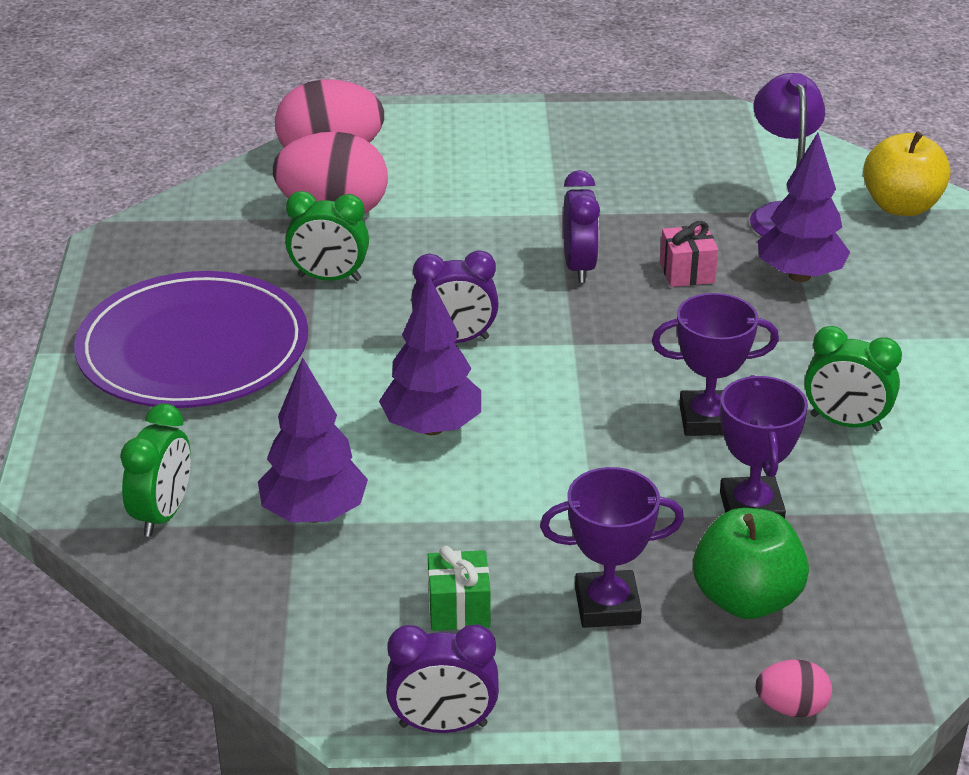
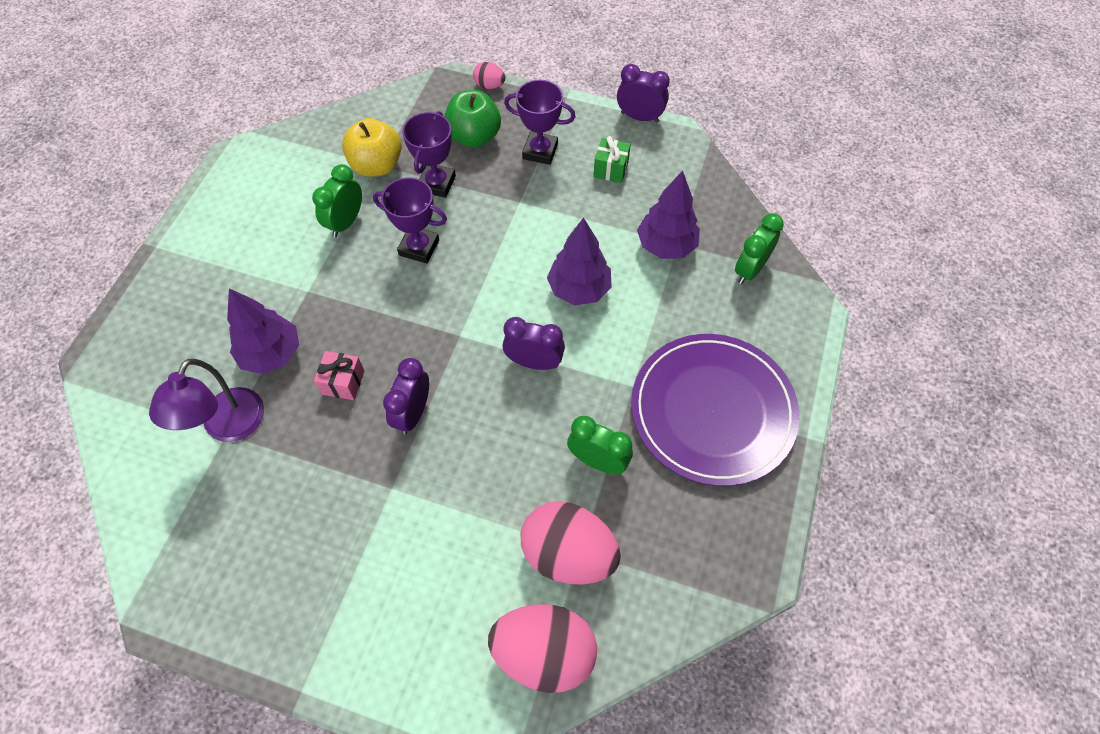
camera: 160 degrees left, 25 degrees up
green clock [805,326,902,431] -> green clock turned 105 degrees counterclockwise [312,164,362,237]
yellow apple [863,131,951,216] -> yellow apple moved to [342,118,402,177]

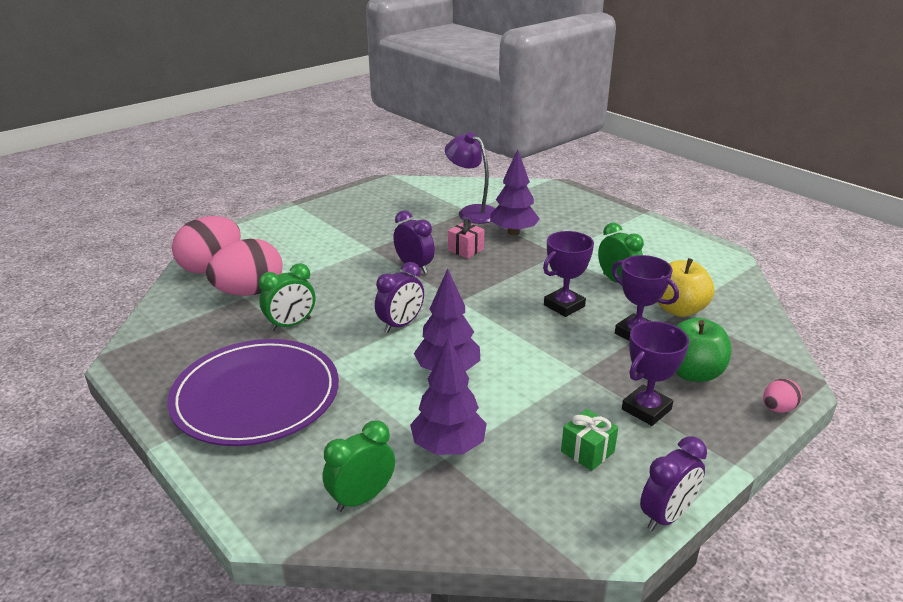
camera: 120 degrees right, 30 degrees down
green clock [735,213,784,284] -> green clock turned 105 degrees counterclockwise [323,420,395,512]

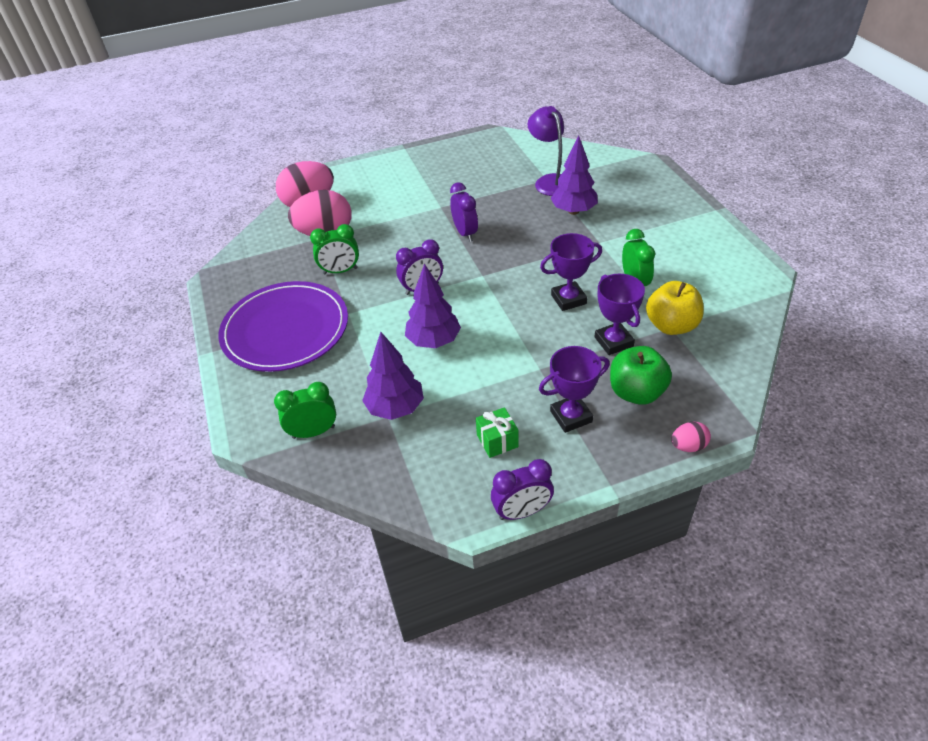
camera: 25 degrees right, 15 degrees up
pink gift [448,219,484,259] -> none

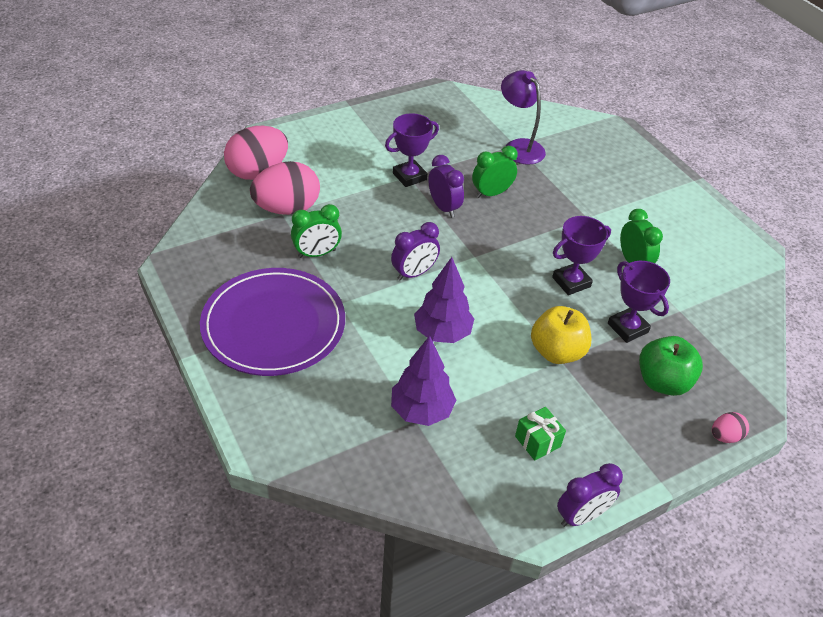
camera: 15 degrees left, 0 degrees up
green clock [274,382,336,439] -> green clock moved to [472,146,518,198]
purple trophy [539,346,610,433] -> purple trophy moved to [385,113,439,187]
purple tree [550,136,598,215] -> none
yellow apple [646,281,704,335] -> yellow apple moved to [531,306,592,364]

